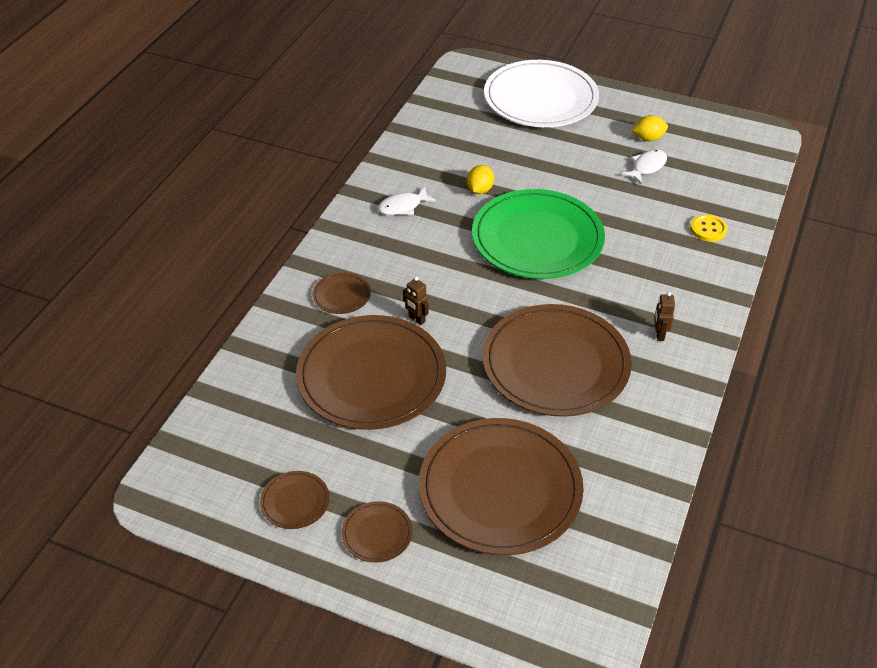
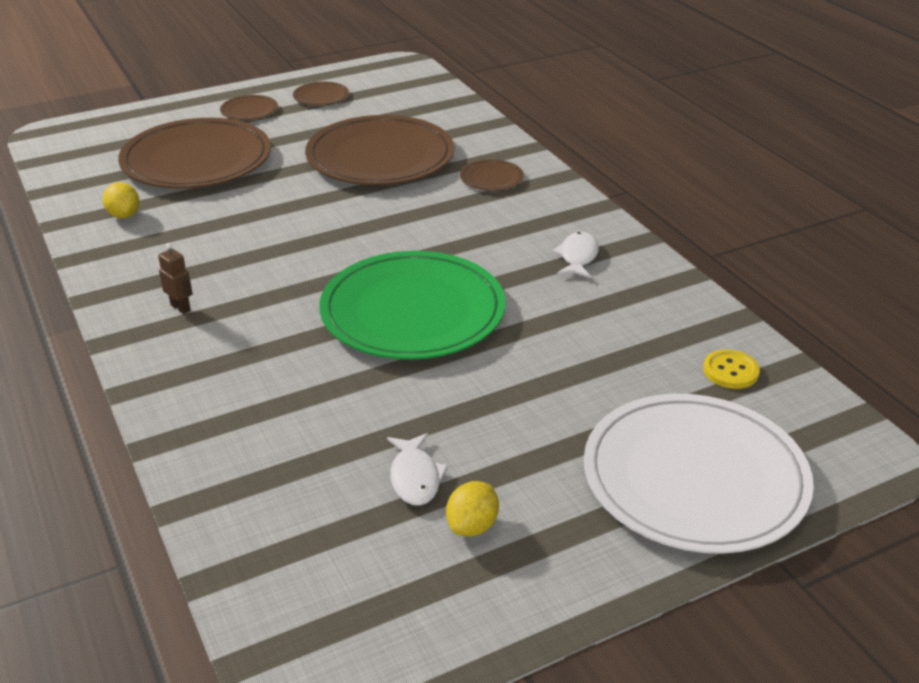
camera: 130 degrees right, 10 degrees down
brown robot [403,277,428,325] -> none
yellow lemon [467,165,494,194] -> yellow lemon moved to [103,182,140,219]
brown plate [483,304,632,417] -> none
yellow button [690,214,727,242] -> yellow button moved to [703,350,760,389]

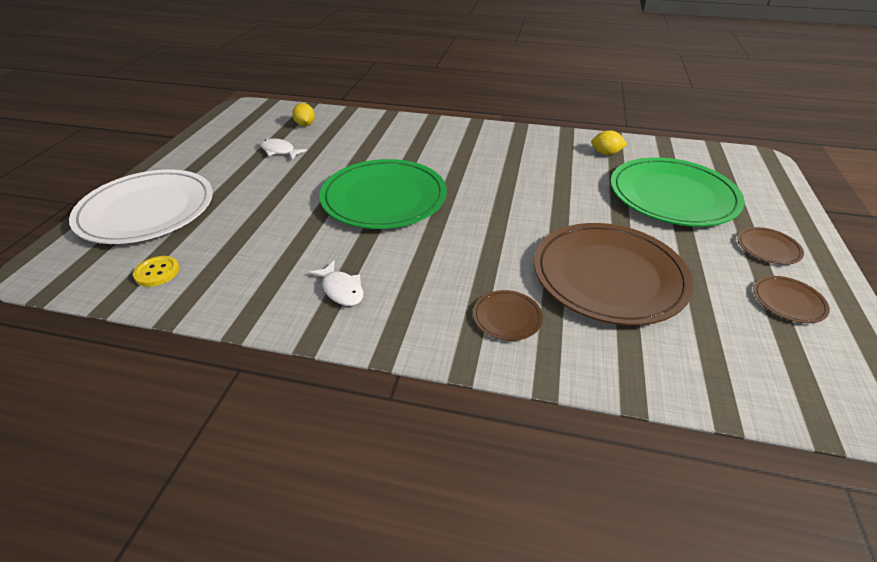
camera: 130 degrees right, 5 degrees up
brown plate [118,118,271,189] -> green plate [610,157,745,226]
brown robot [158,243,193,314] -> none
yellow lemon [446,481,499,537] -> yellow lemon moved to [292,103,315,126]

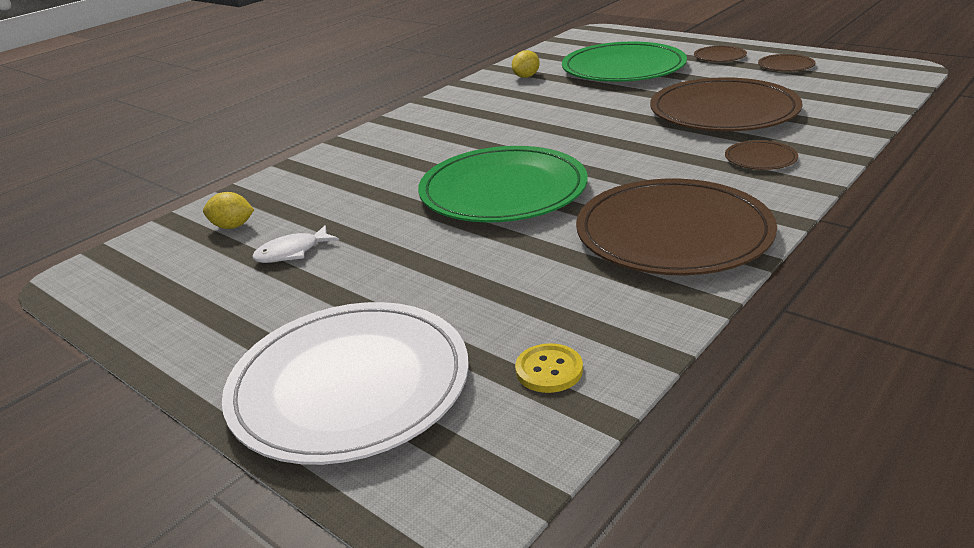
camera: 60 degrees left, 10 degrees down
white fish [309,261,363,306] -> brown plate [576,179,777,275]

